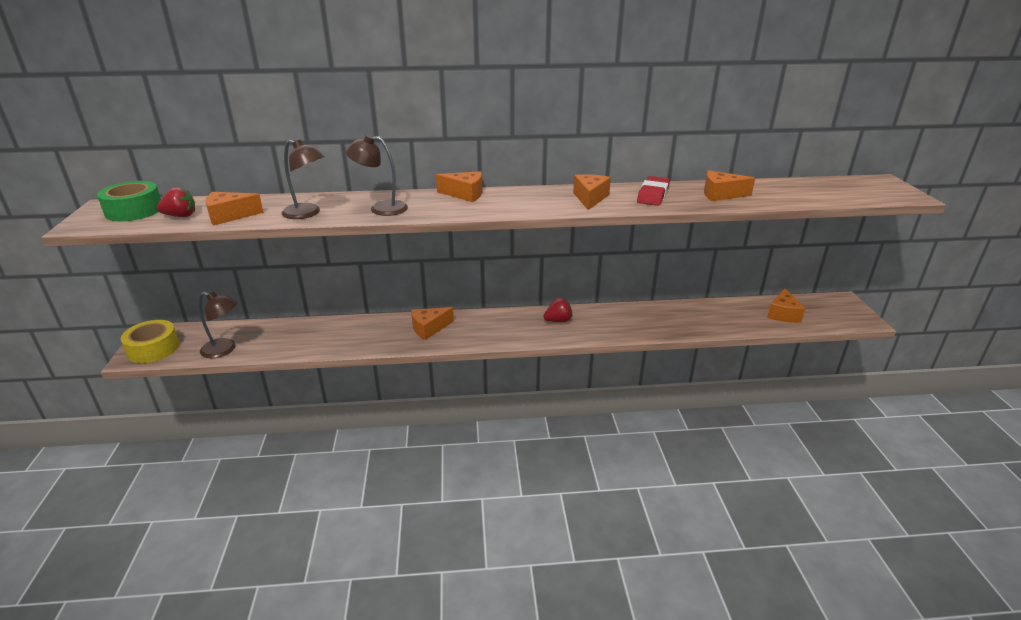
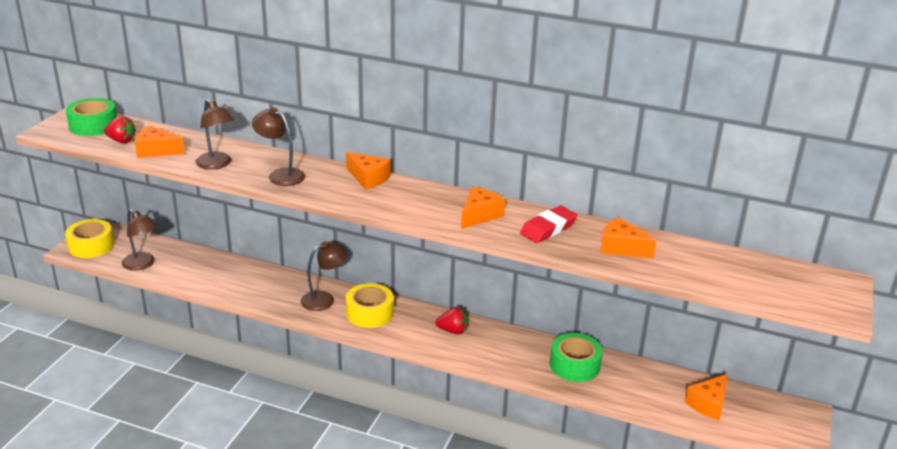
camera: 25 degrees right, 0 degrees up
orange cheese [411,307,454,340] -> brown lamp [301,241,347,311]
none -> yellow tape [346,283,394,328]
none -> green tape [550,333,603,382]

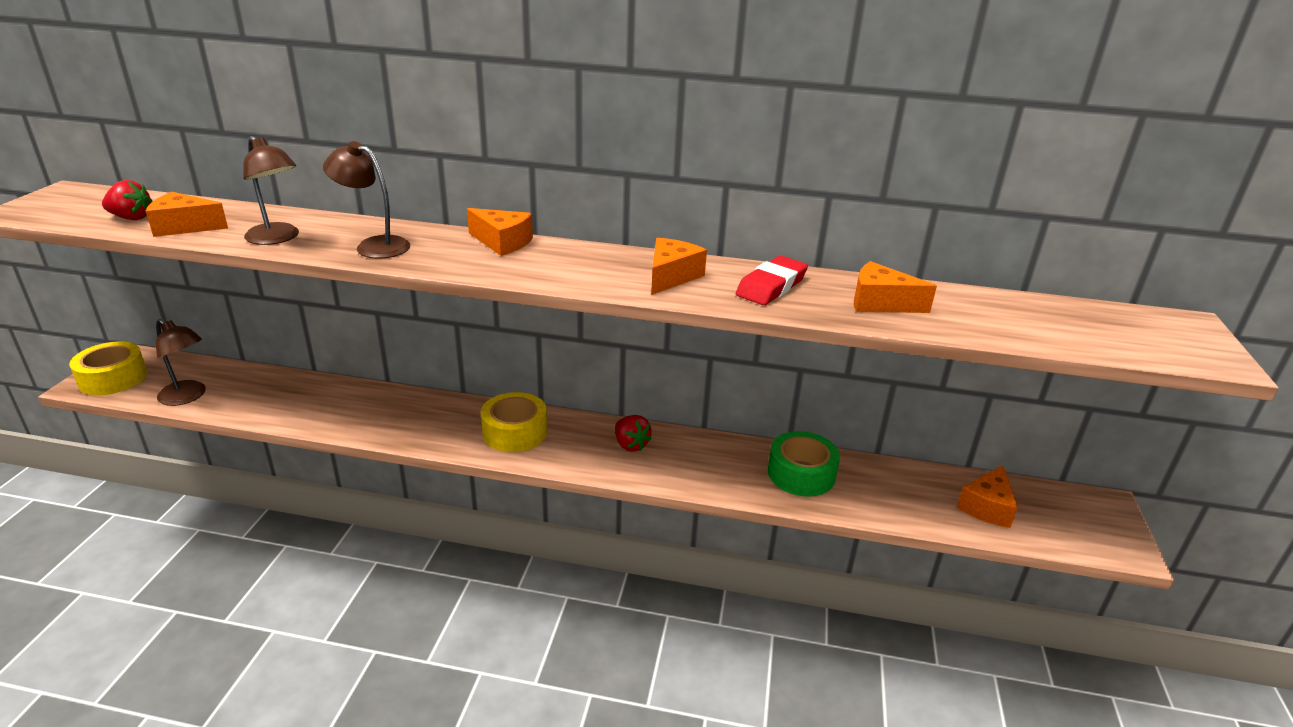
camera: 10 degrees left, 0 degrees up
green tape [66,98,117,136] -> none
brown lamp [301,241,347,311] -> none
red strawberry [435,307,468,335] -> red strawberry turned 60 degrees clockwise [615,415,652,452]

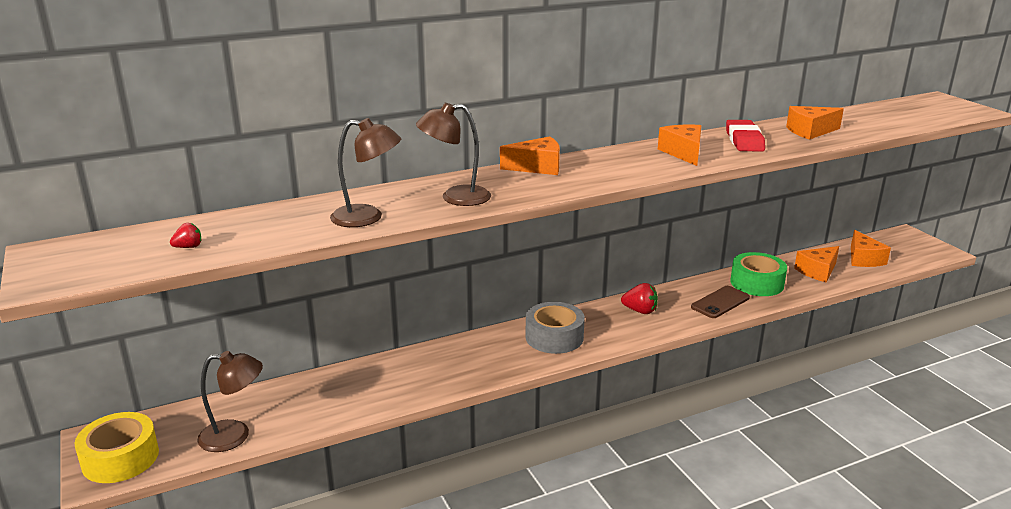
camera: 35 degrees left, 5 degrees down
red strawberry [102,180,153,220] -> red strawberry [170,223,201,248], size x0.59
orange cheese [146,192,228,237] -> orange cheese moved to [794,246,839,282]
yellow tape [481,392,547,452] -> grey tape [525,302,585,354]
none -> brown phone [691,286,750,318]

